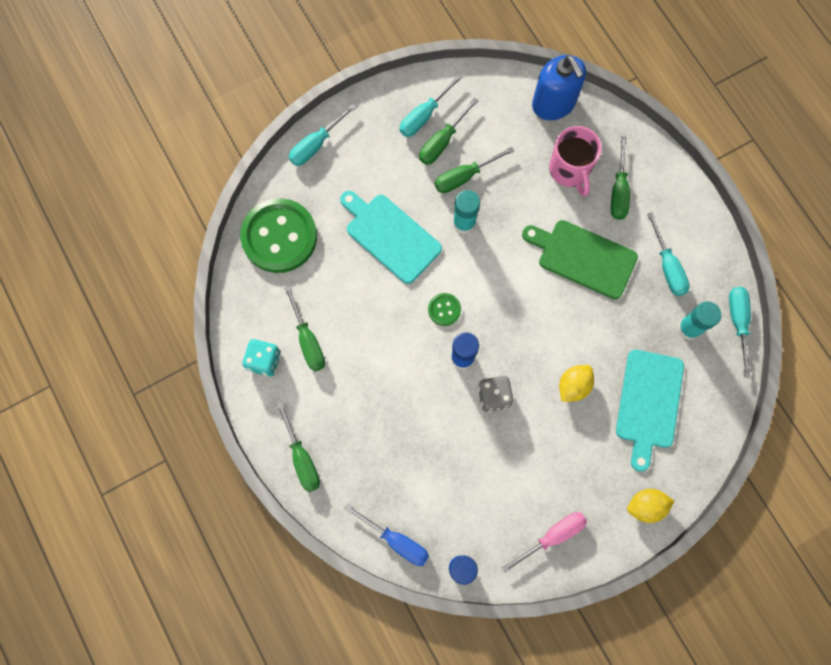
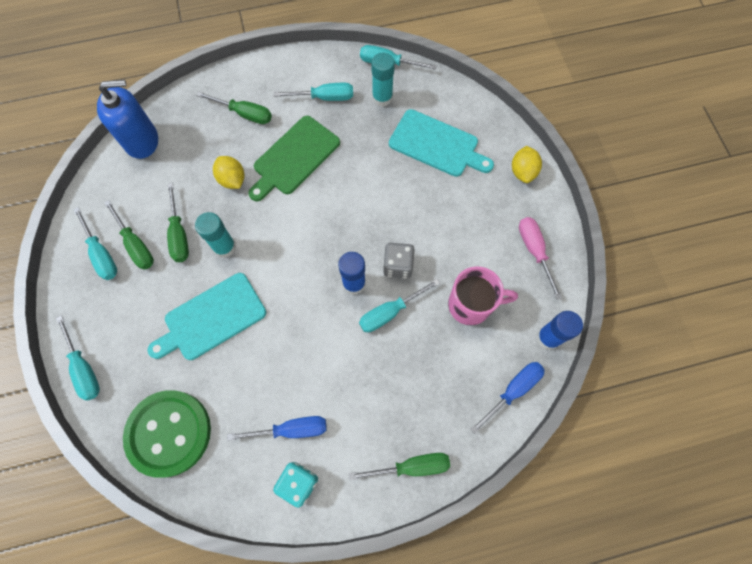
camera: 75 degrees left, 5 degrees down
green screwdriver [285,286,325,371] -> blue screwdriver [227,416,327,441]
green button [428,293,461,326] -> none
pink mug [549,126,602,197] -> pink mug moved to [448,266,518,325]
yellow lemon [559,365,594,402] -> yellow lemon moved to [213,156,244,189]
none -> turquoise screwdriver [359,279,440,332]

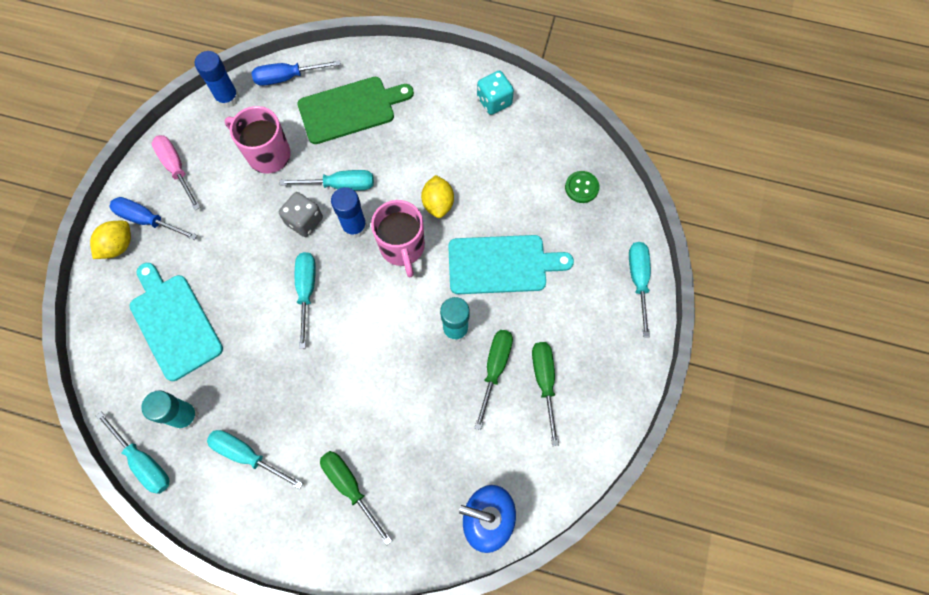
camera: 150 degrees left, 0 degrees up
turquoise screwdriver [73,207,117,280] -> turquoise screwdriver moved to [295,252,316,349]
green button [123,390,211,478] -> green button [565,171,599,203], size x0.43
yellow lemon [213,156,244,189] -> yellow lemon moved to [421,175,454,218]
blue screwdriver [227,416,327,441] -> blue screwdriver moved to [109,197,197,240]
green cutting board [248,116,340,201] -> green cutting board moved to [297,77,414,144]
green screwdriver [349,453,450,480] -> none
pink screwdriver [519,217,562,300] -> pink screwdriver turned 135 degrees clockwise [152,135,200,210]
none -> pink mug [371,200,425,277]

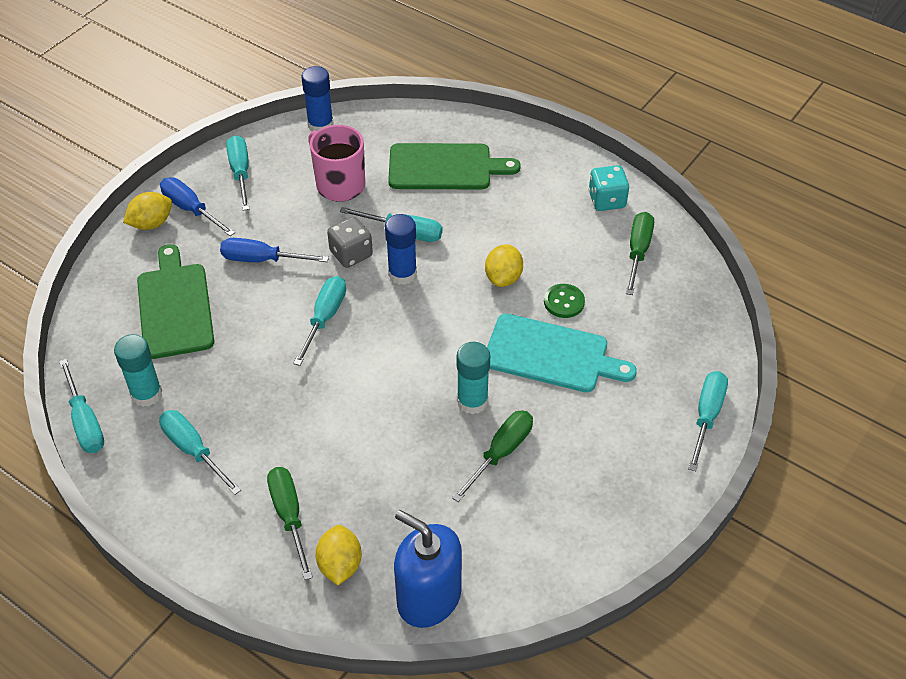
camera: 20 degrees right, 20 degrees down
turquoise cutting board [130,263,223,381] -> green cutting board [137,244,214,359]
pink screwdriver [152,135,200,210] -> turquoise screwdriver [226,135,250,211]
blue screwdriver [252,60,341,86] -> blue screwdriver moved to [220,238,329,262]
pink mug [371,200,425,277] -> none
green screwdriver [532,342,559,446] -> green screwdriver moved to [626,212,654,295]
green button [565,171,599,203] -> green button moved to [544,284,585,318]
none -> yellow lemon [315,525,362,585]

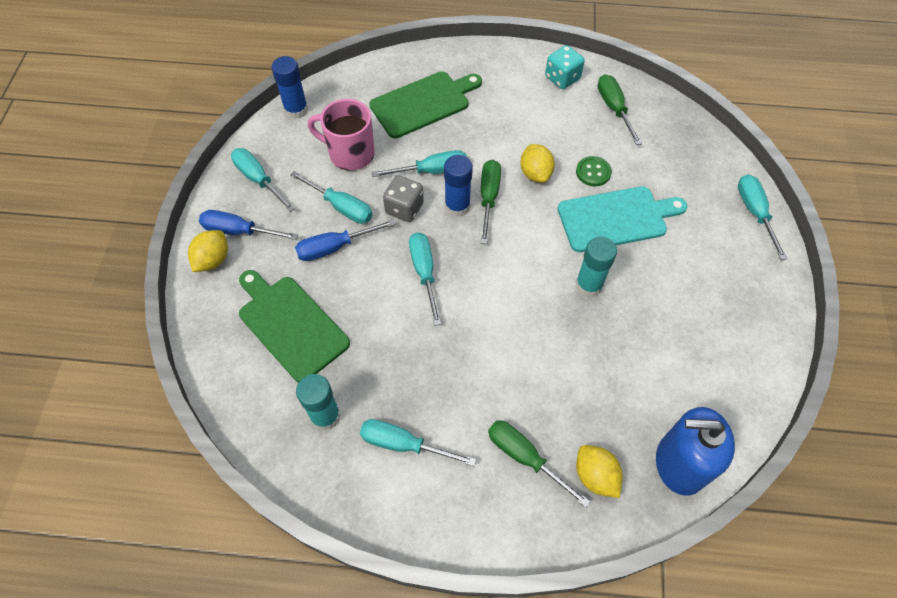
camera: 30 degrees left, 10 degrees up
turquoise screwdriver [59,359,104,453] -> turquoise screwdriver moved to [290,171,373,224]
green screwdriver [452,410,533,502] -> green screwdriver moved to [481,160,501,244]

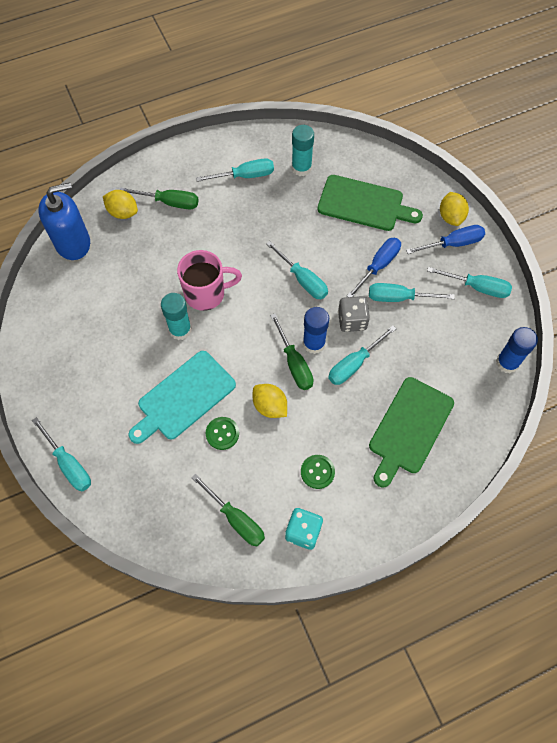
camera: 150 degrees right, 5 degrees up
pink mug [308,99,374,170] -> pink mug moved to [177,250,242,311]
none -> green button [301,455,335,489]

